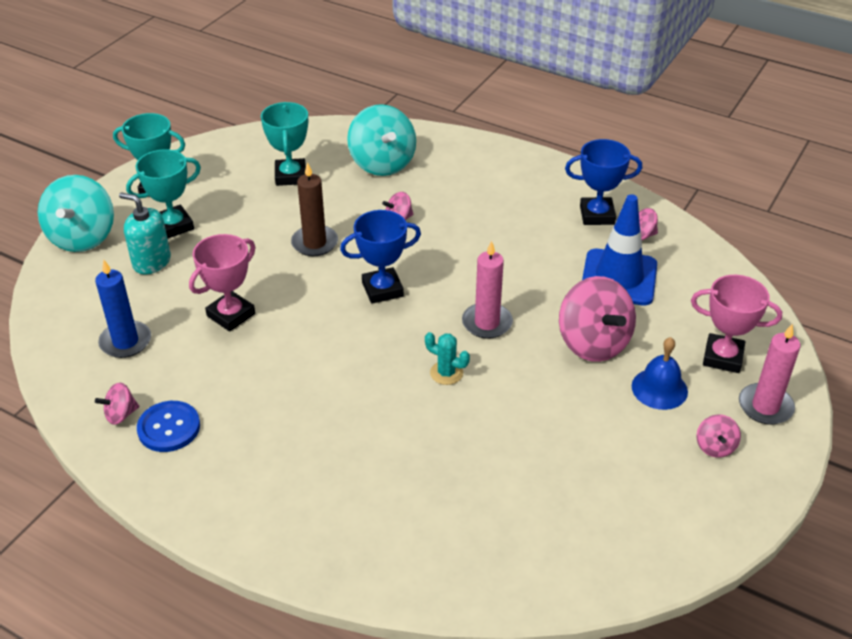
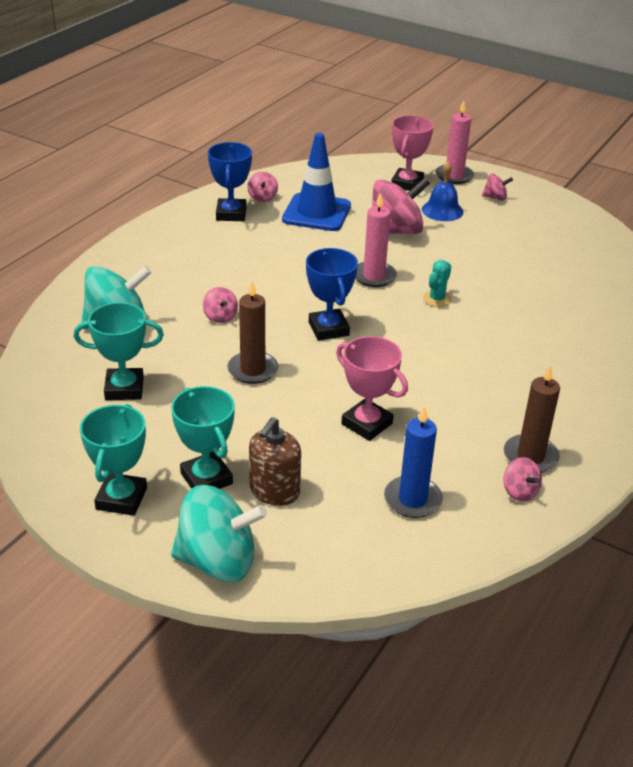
camera: 90 degrees left, 5 degrees down
turquoise soap dispenser [119,192,171,274] -> brown soap dispenser [249,417,301,506]
blue button [137,401,200,452] -> brown candle [504,365,560,473]

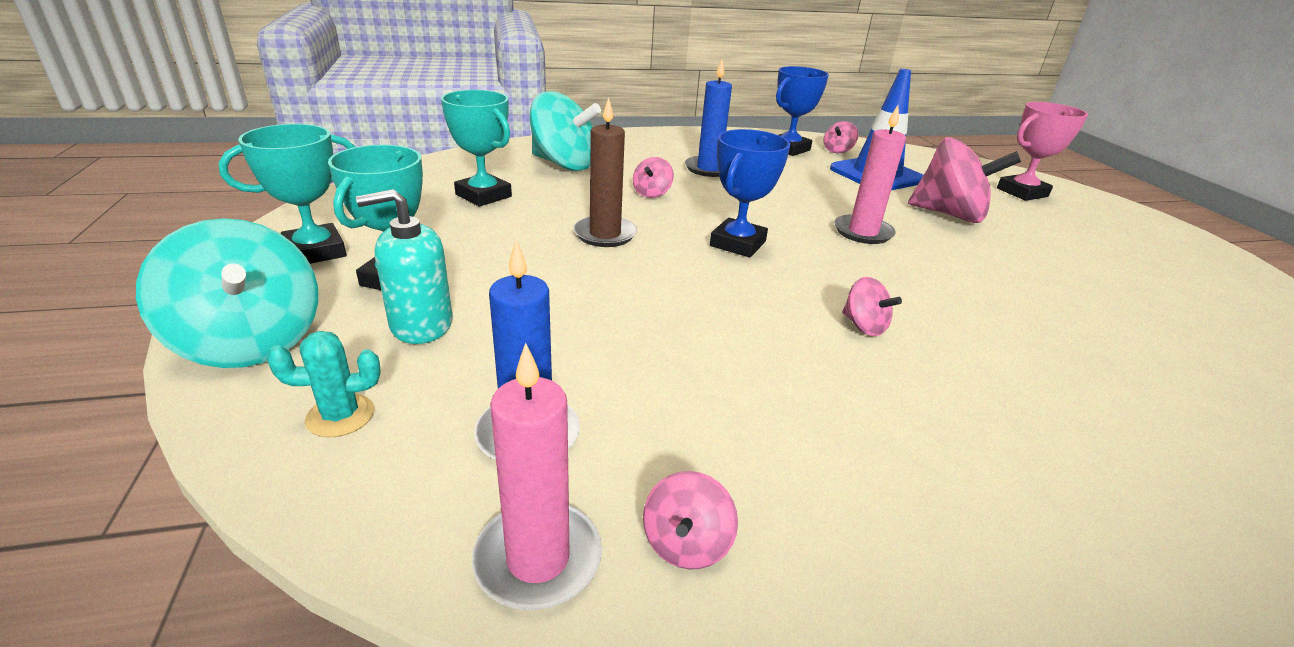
camera: 45 degrees right, 5 degrees down
brown soap dispenser [249,417,301,506] -> turquoise soap dispenser [356,189,453,344]
pink trophy [336,336,408,441] -> none
blue bell [422,161,463,221] -> none
turquoise cactus [423,260,452,307] -> turquoise cactus moved to [267,331,381,437]
pink candle [436,101,474,184] -> pink candle moved to [472,343,602,610]
pink spinning top [482,174,513,201] -> pink spinning top moved to [842,277,902,336]
brown candle [504,365,560,473] -> none
none -> blue candle [685,60,732,177]

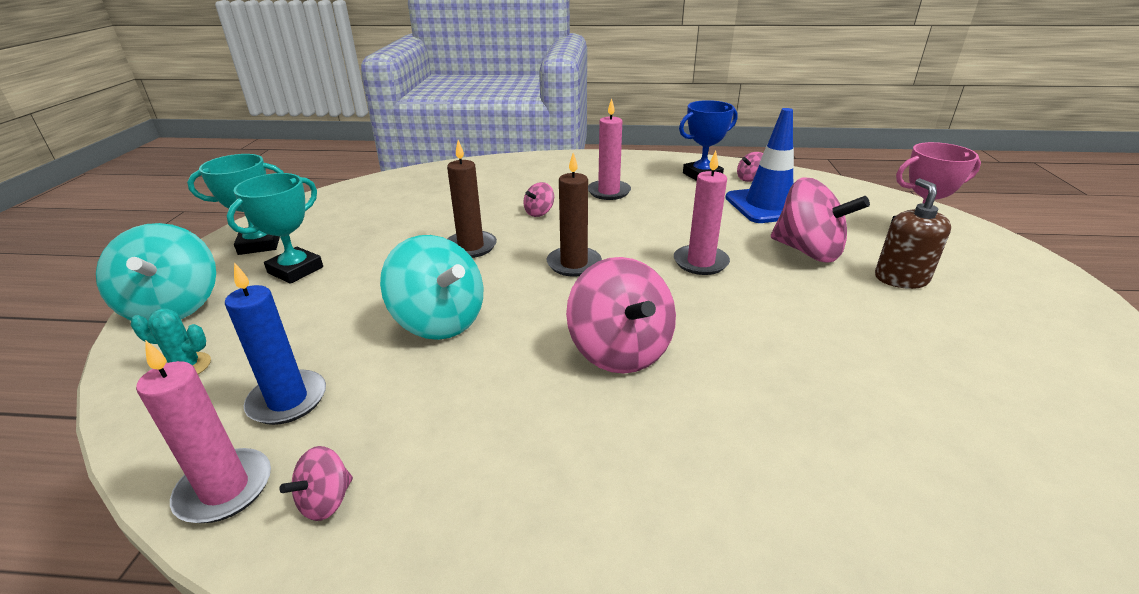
camera: 20 degrees right, 0 degrees up
turquoise soap dispenser [356,189,453,344] -> none
turquoise trophy [441,90,512,206] -> none
turquoise spinning top [530,91,601,171] -> turquoise spinning top moved to [380,235,483,340]
blue candle [685,60,732,177] -> pink candle [588,99,631,200]
blue trophy [710,129,790,257] -> brown candle [547,153,602,277]
pink spinning top [842,277,902,336] -> pink spinning top [566,257,676,374], size x2.13
none -> brown soap dispenser [875,178,951,289]

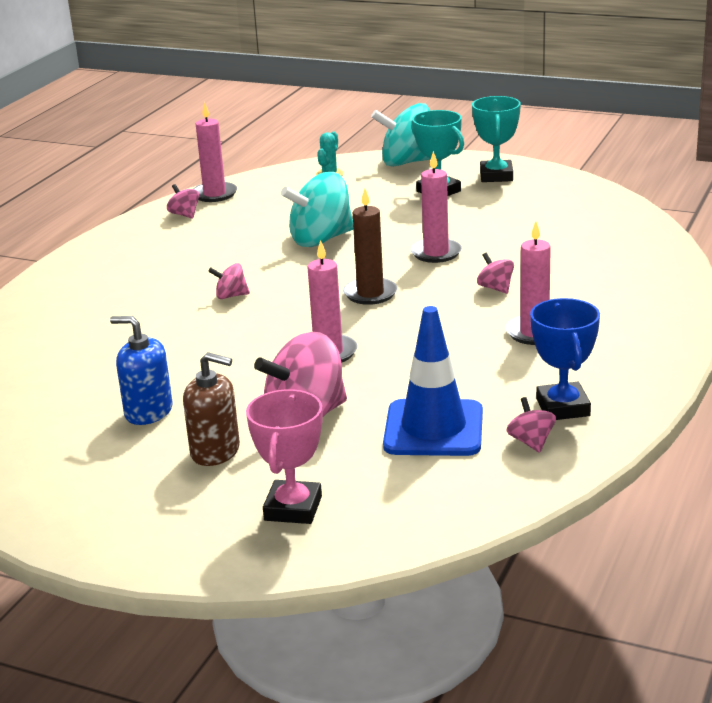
camera: 110 degrees right, 5 degrees down
blue candle [225,263,326,425] -> none
brown candle [447,140,497,258] -> pink candle [410,151,462,263]
pink spinning top [566,257,676,374] -> pink spinning top [208,263,250,299], size x0.47
none -> blue soap dispenser [110,316,172,425]

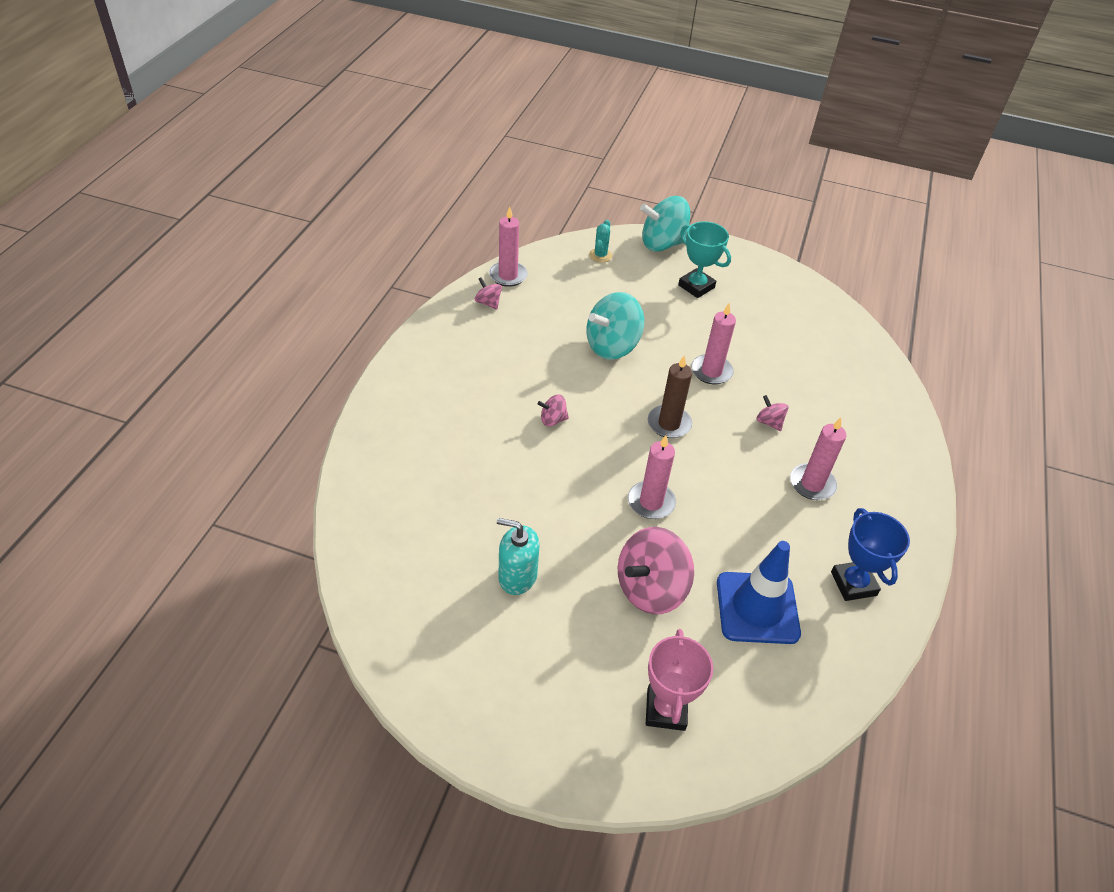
camera: 10 degrees left, 20 degrees up
blue soap dispenser [110,316,172,425] -> turquoise soap dispenser [497,518,540,595]
brown soap dispenser [183,352,240,466] -> none
turquoise trophy [472,96,521,182] -> none
pink spinning top [506,397,556,453] -> none

